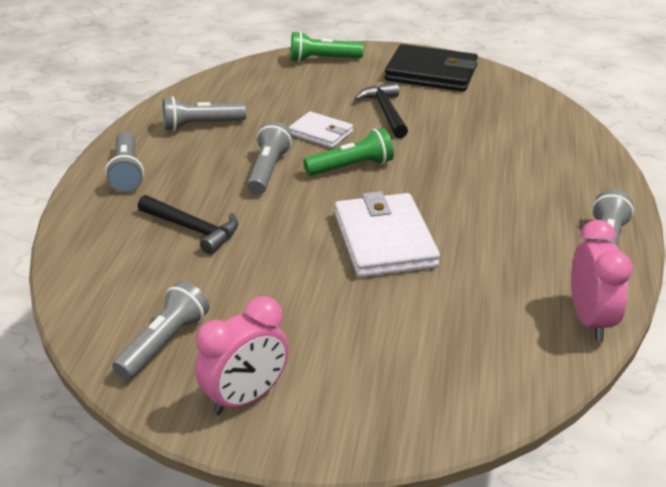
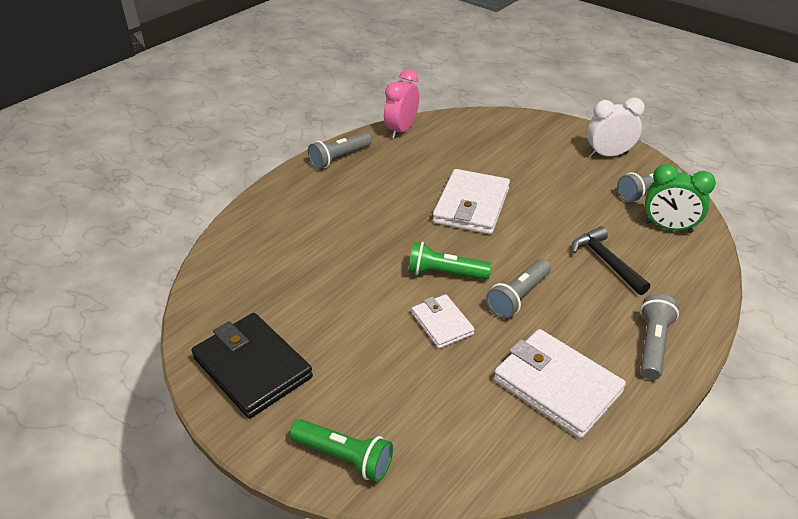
camera: 150 degrees left, 5 degrees up
grey flashlight [163,96,246,131] -> white wallet [494,329,626,439]
pink clock [195,296,289,415] -> white clock [587,97,645,157]
black hammer [355,83,408,138] -> none
none -> green clock [645,164,716,233]

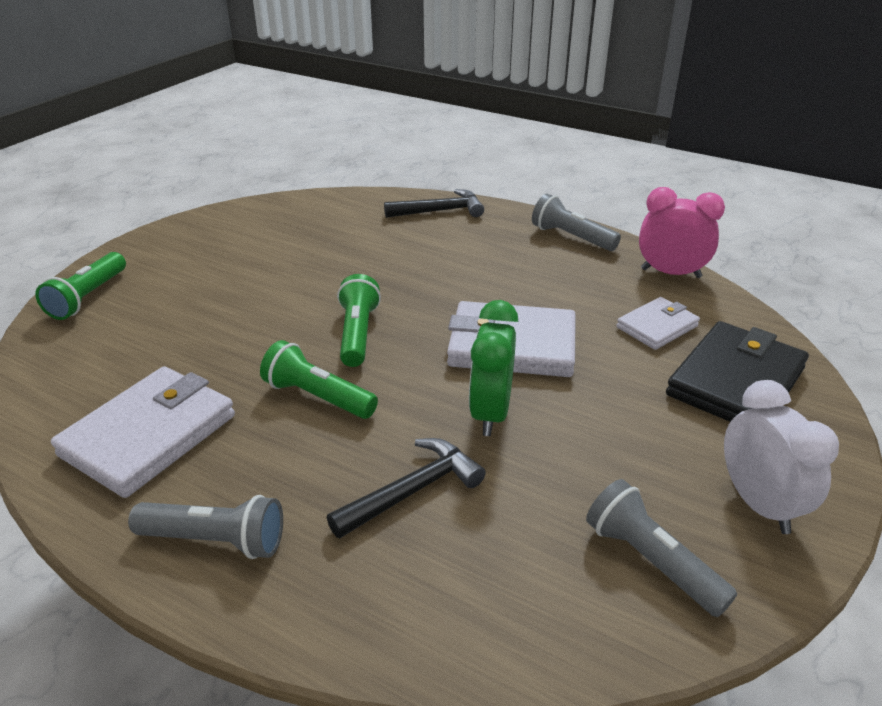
camera: 80 degrees right, 5 degrees down
black wallet [192,313,313,419] -> black wallet moved to [666,321,809,422]
white wallet [411,294,475,349] -> white wallet moved to [617,297,700,350]
grey flashlight [486,259,551,318] -> green flashlight [260,340,378,419]
green clock [645,164,716,233] -> green clock moved to [469,300,518,436]
none -> black hammer [384,189,484,218]

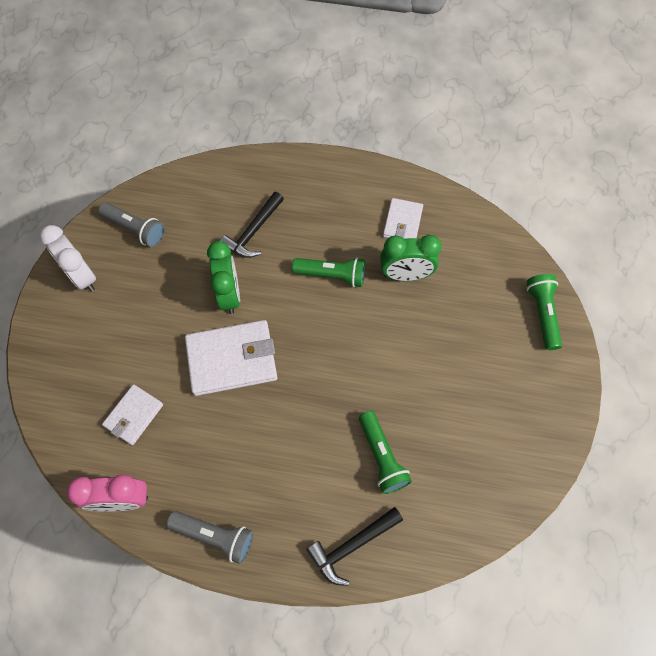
camera: 160 degrees right, 30 degrees up
white wallet [51,366,235,498] -> white wallet [383,198,423,239], size x0.58
grey flashlight [128,495,283,559] -> none
green flashlight [337,274,381,367] -> green flashlight moved to [359,411,412,494]
black wallet [666,321,809,422] -> none
none -> green clock [380,235,442,281]

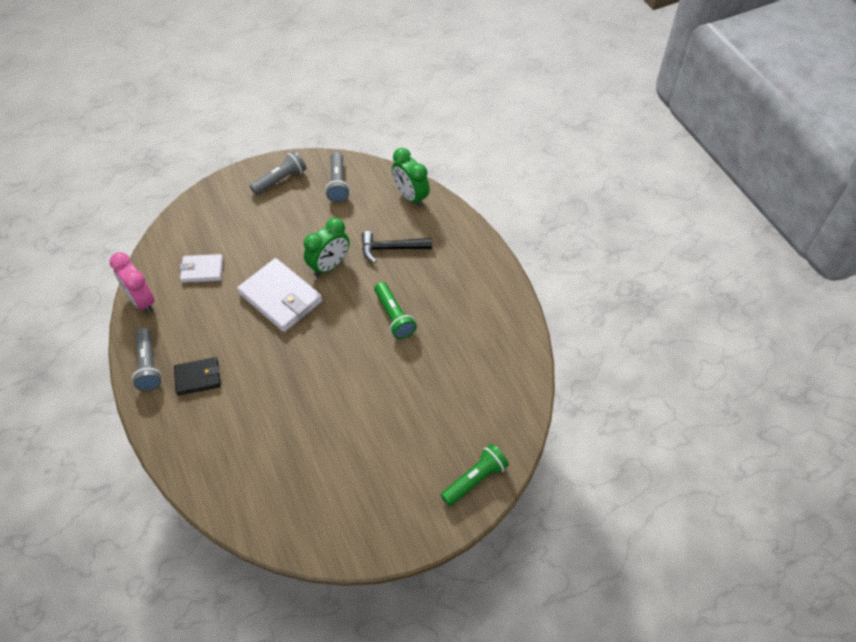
camera: 55 degrees right, 10 degrees down
white clock [40,225,96,292] -> grey flashlight [250,151,306,195]
black hammer [306,507,403,586] -> none
green flashlight [359,411,412,494] -> none
green clock [380,235,442,281] -> green clock moved to [392,148,430,207]
white wallet [383,198,423,239] -> none
none -> black wallet [174,357,221,395]

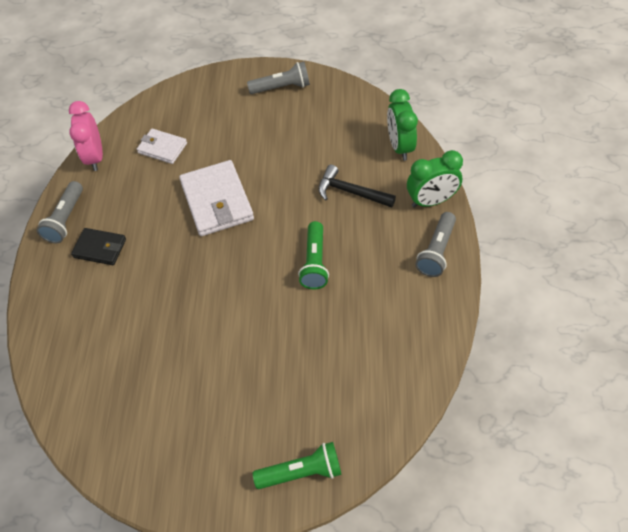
camera: 30 degrees right, 0 degrees up
green clock [304,218,350,277] -> green clock moved to [407,150,463,208]
grey flashlight [325,152,350,203] -> grey flashlight moved to [415,212,456,277]

